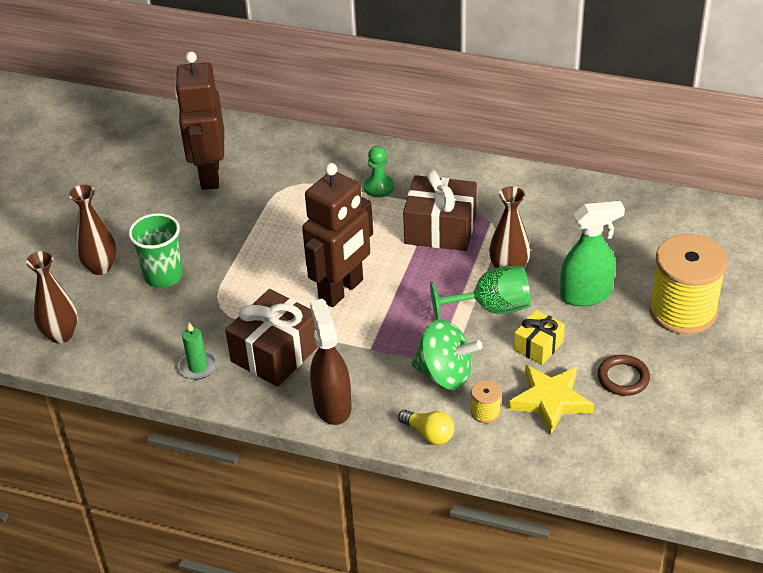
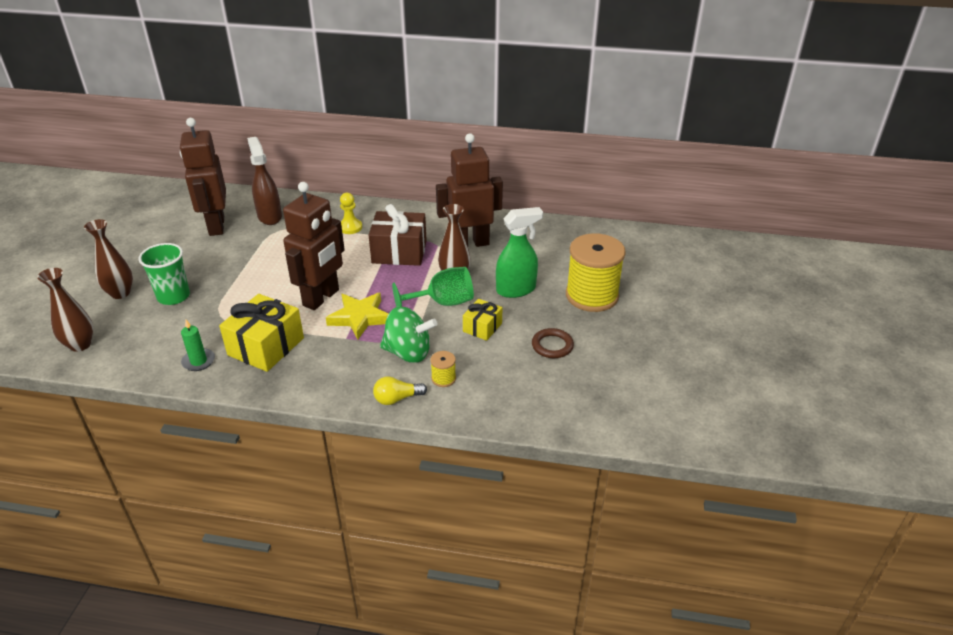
camera: 10 degrees left, 5 degrees down
brown gift [225,289,318,387] -> yellow gift [219,294,304,372]
brown spray bottle [310,299,352,425] -> brown spray bottle moved to [247,137,282,225]
green pawn [364,146,394,198] -> yellow pawn [340,193,362,234]
yellow light bulb [398,410,454,445] -> yellow light bulb turned 135 degrees clockwise [373,376,427,405]
yellow star [508,365,594,435] -> yellow star moved to [326,293,388,339]
none -> brown robot [436,133,503,247]

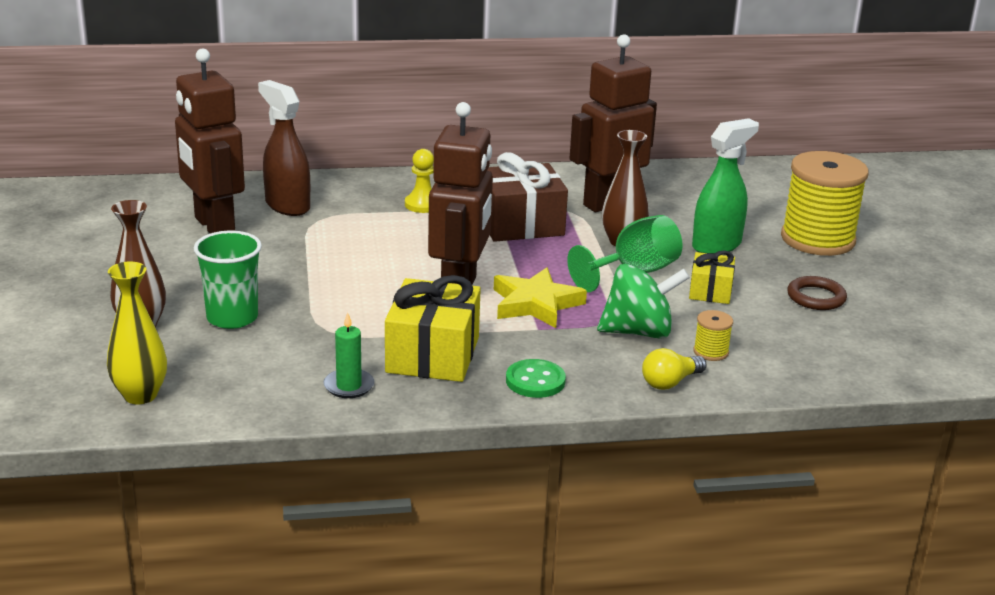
camera: 20 degrees left, 10 degrees down
brown vase [37,268,94,352] -> yellow vase [107,262,167,404]
none -> green button [506,359,566,398]

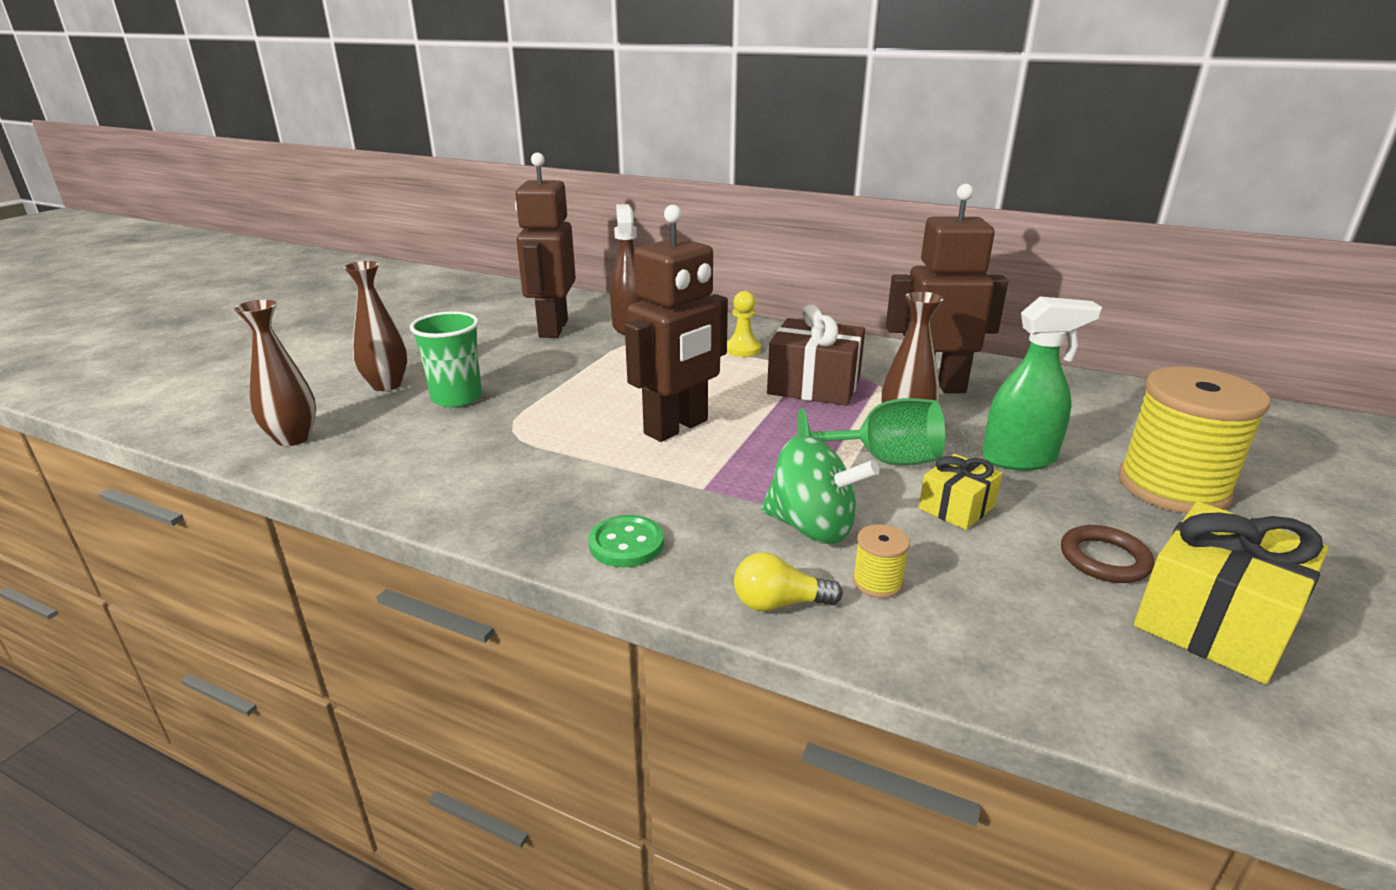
camera: 35 degrees right, 0 degrees up
yellow vase [107,262,167,404] -> brown vase [234,300,316,446]
green candle [323,312,374,398] -> none
yellow gift [385,275,481,382] -> yellow gift moved to [1134,501,1328,684]
yellow star [494,267,587,328] -> none

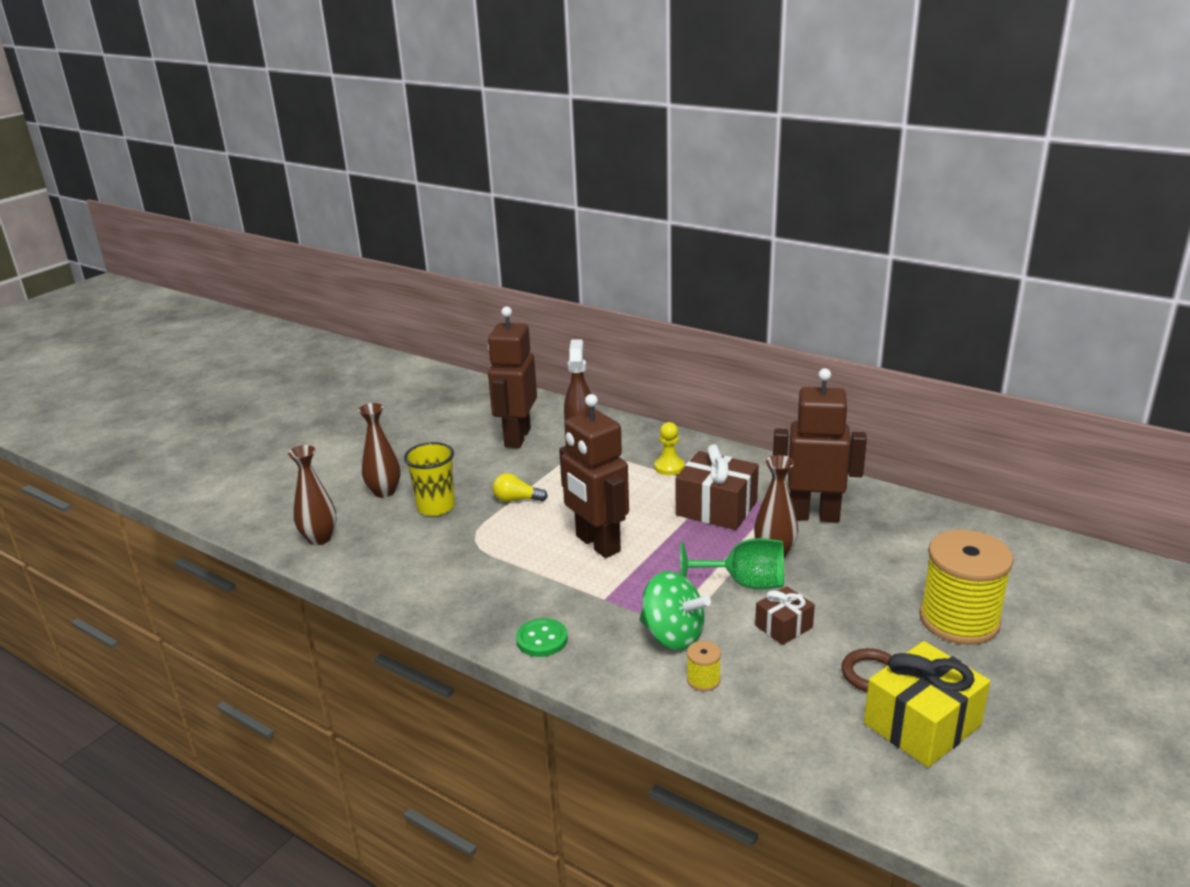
camera: 10 degrees right, 0 degrees up
green cup [410,311,482,407] -> yellow cup [404,442,455,516]
brown robot [625,205,728,442] -> brown robot turned 90 degrees clockwise [559,394,629,558]
yellow light bulb [734,552,843,612] -> yellow light bulb moved to [493,473,548,502]
yellow gift [919,454,1002,530] -> brown gift [755,586,815,645]
green spray bottle [982,297,1102,470] -> none

